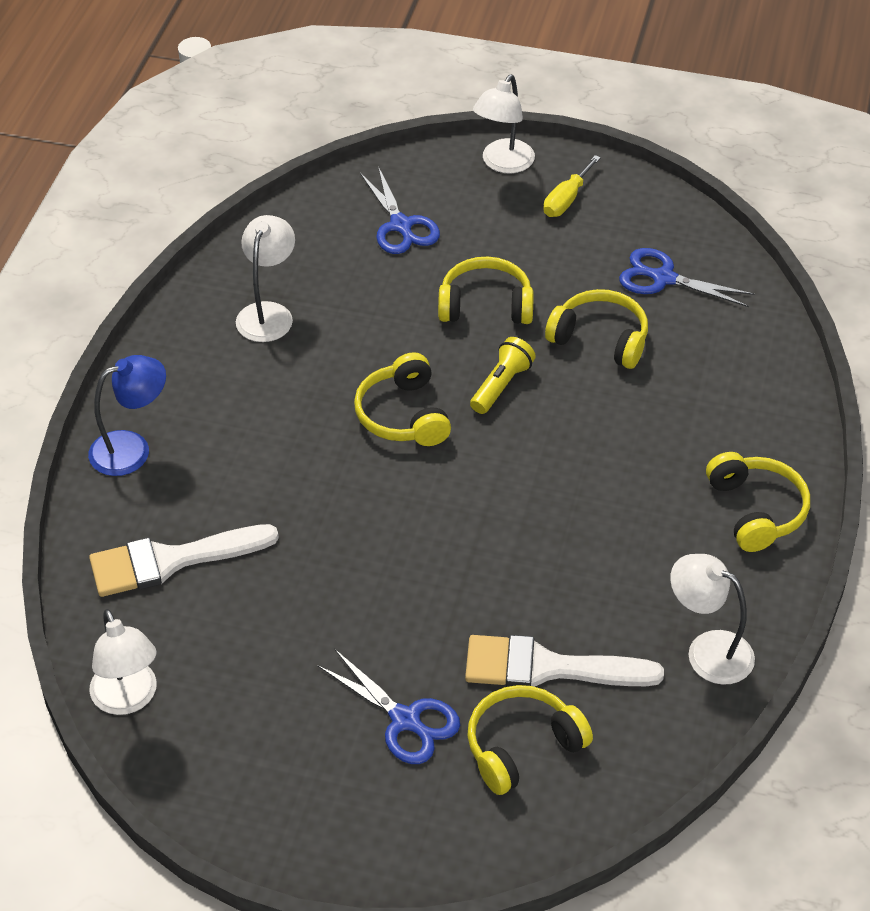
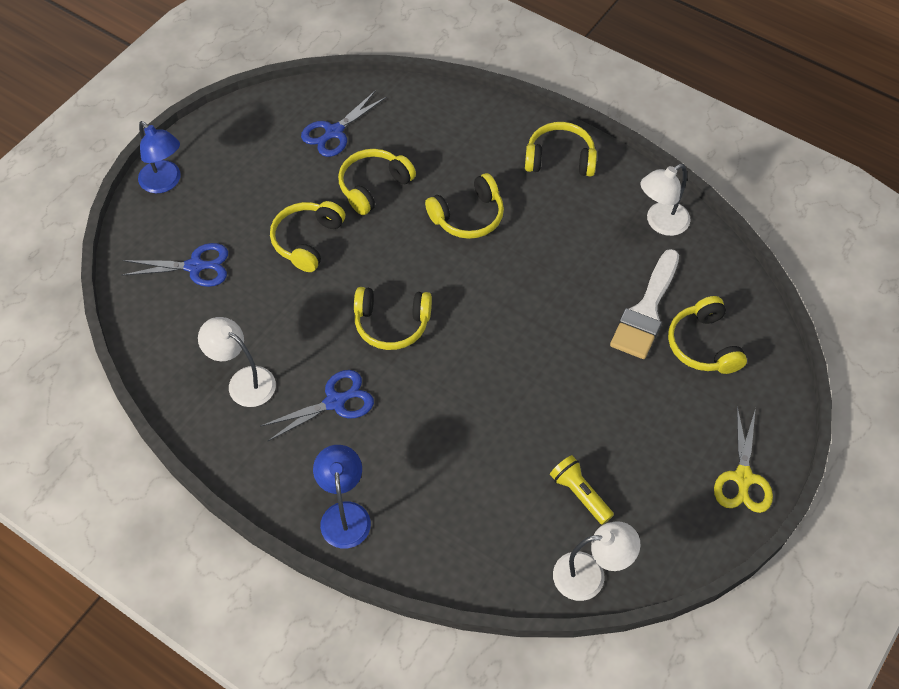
camera: 70 degrees left, 10 degrees up
white brush [89,524,279,597] -> none
blue scissors [317,650,460,764] -> blue scissors moved to [261,370,374,441]
yellow flashlight [470,337,536,414] -> yellow flashlight moved to [550,455,614,525]
white lamp [473,75,535,174] -> blue lamp [138,121,181,193]
yellow screwdriver [543,155,601,217] -> none
none -> yellow headphones [425,173,504,239]
none -> yellow scissors [714,406,773,513]

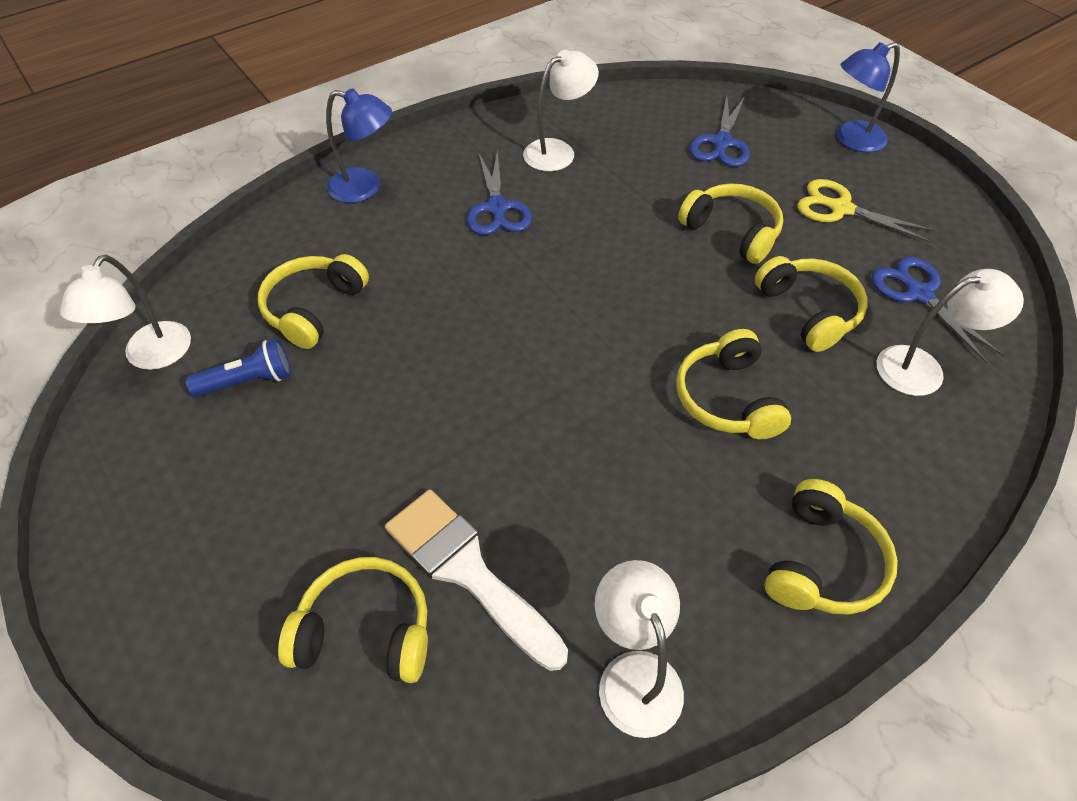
camera: 110 degrees right, 5 degrees down
yellow headphones [354,287,432,350] -> yellow headphones moved to [258,254,369,349]
yellow flashlight [550,455,614,525] -> blue flashlight [186,339,291,397]
yellow scissors [714,406,773,513] -> yellow scissors moved to [797,179,934,242]
none -> white lamp [877,269,1024,396]

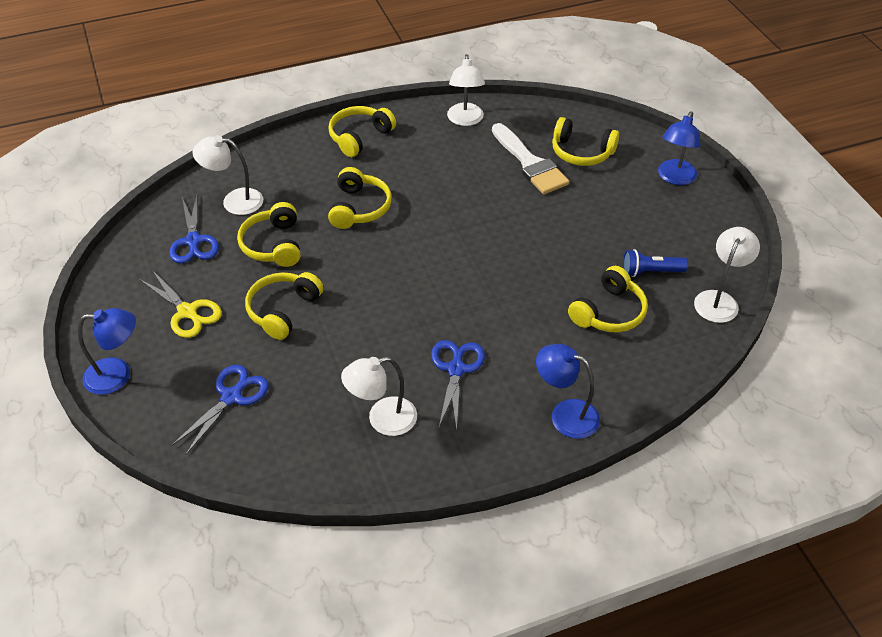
camera: 165 degrees left, 5 degrees down
yellow headphones [678,183,783,264] -> yellow headphones turned 60 degrees clockwise [245,272,324,340]
none -> blue lamp [658,111,700,185]

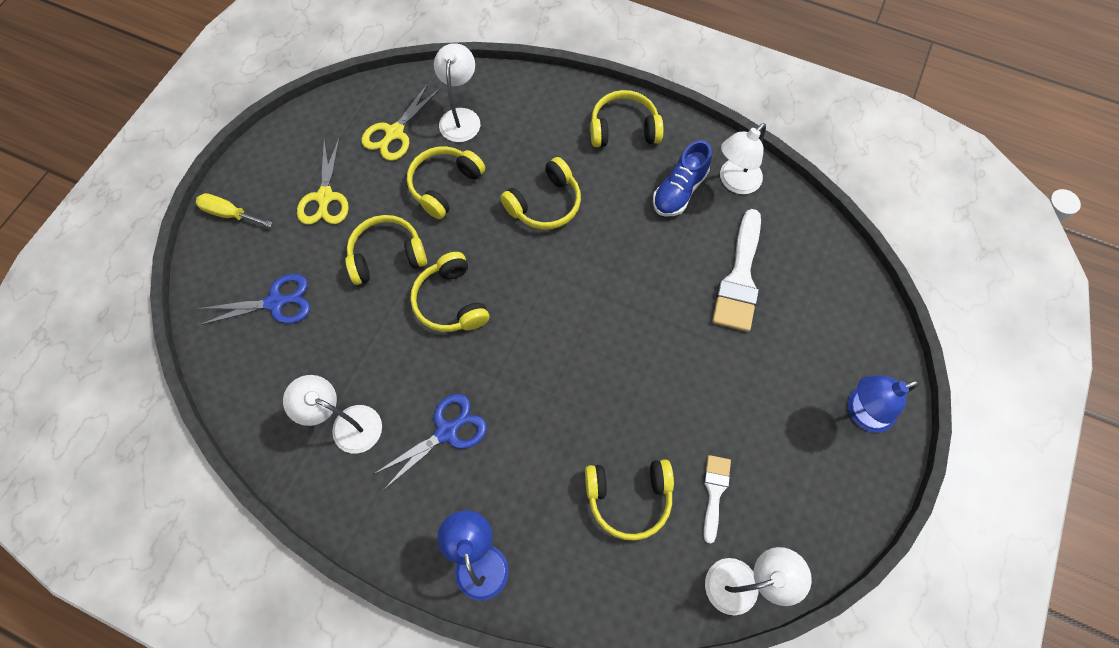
camera: 45 degrees right, 20 degrees up
blue lamp [78,308,136,395] -> yellow screwdriver [196,193,273,227]
blue scissors [169,195,219,263] -> yellow scissors [361,82,441,161]
white lamp [193,135,263,215] -> white lamp turned 45 degrees clockwise [434,43,480,142]
yellow headphones [552,117,620,166] -> yellow headphones moved to [410,252,489,332]
blue flashlight [623,249,688,277] -> white brush [704,455,731,544]
none -> blue shoe [653,140,712,217]

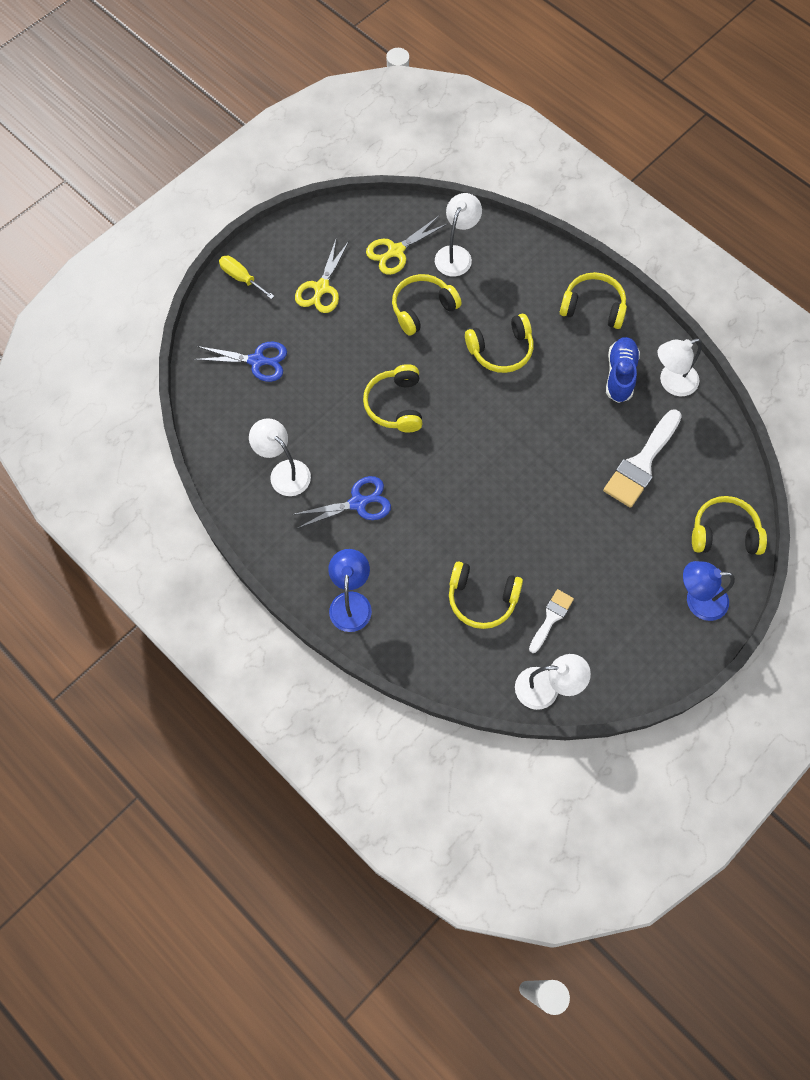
camera: 20 degrees right, 0 degrees up
yellow headphones [345,215,427,285] -> yellow headphones moved to [692,496,767,555]
blue shoe [653,140,712,217] -> blue shoe turned 135 degrees clockwise [606,337,640,403]

